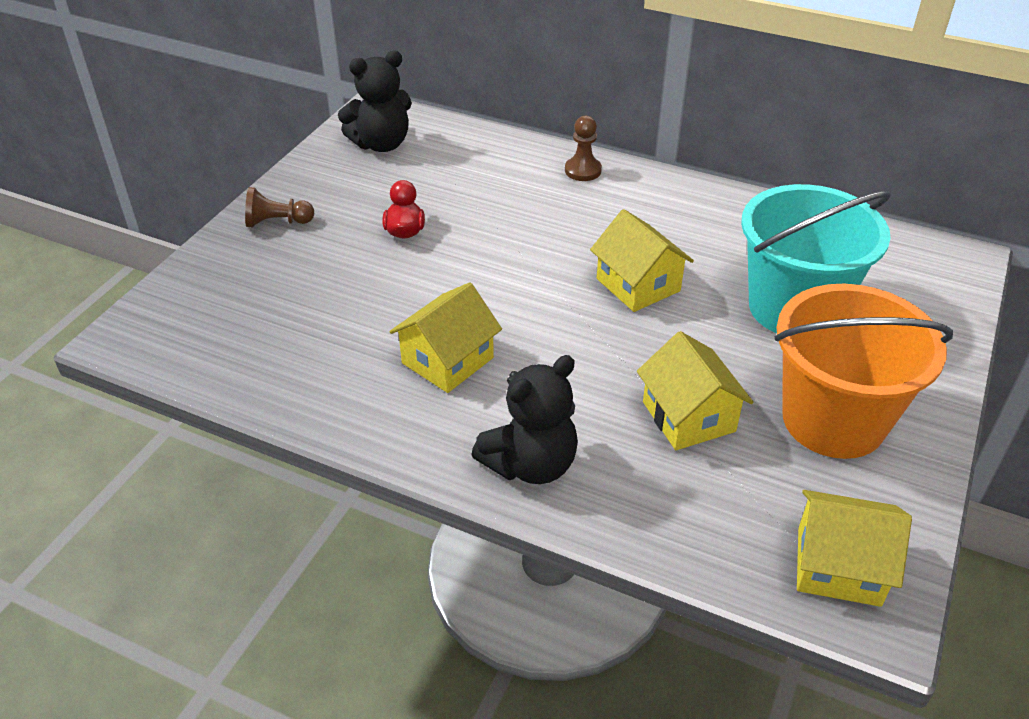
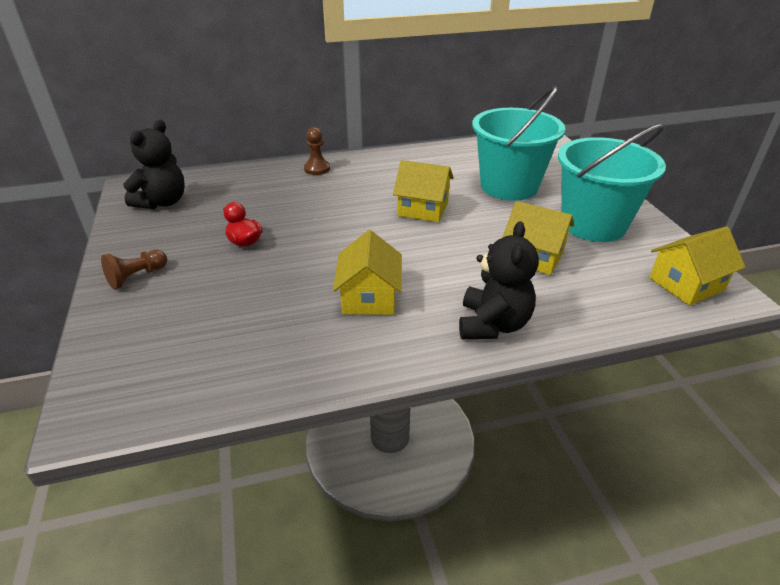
camera: 40 degrees left, 5 degrees down
orange bucket [774,284,953,459] -> turquoise bucket [558,124,666,242]

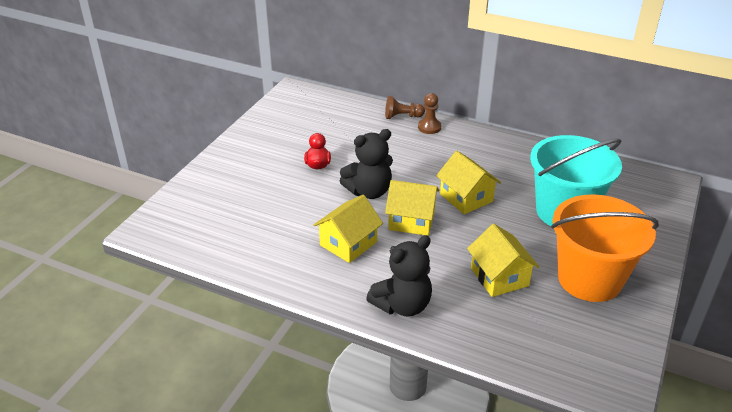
camera: 40 degrees right, 0 degrees up
brown pawn [101,250,167,289] -> brown pawn moved to [385,96,425,119]
black teddy bear [123,120,185,209] -> black teddy bear moved to [340,129,393,199]
turquoise bucket [558,124,666,242] -> orange bucket [551,194,659,302]
yellow house [649,226,745,305] -> yellow house moved to [385,180,439,236]

